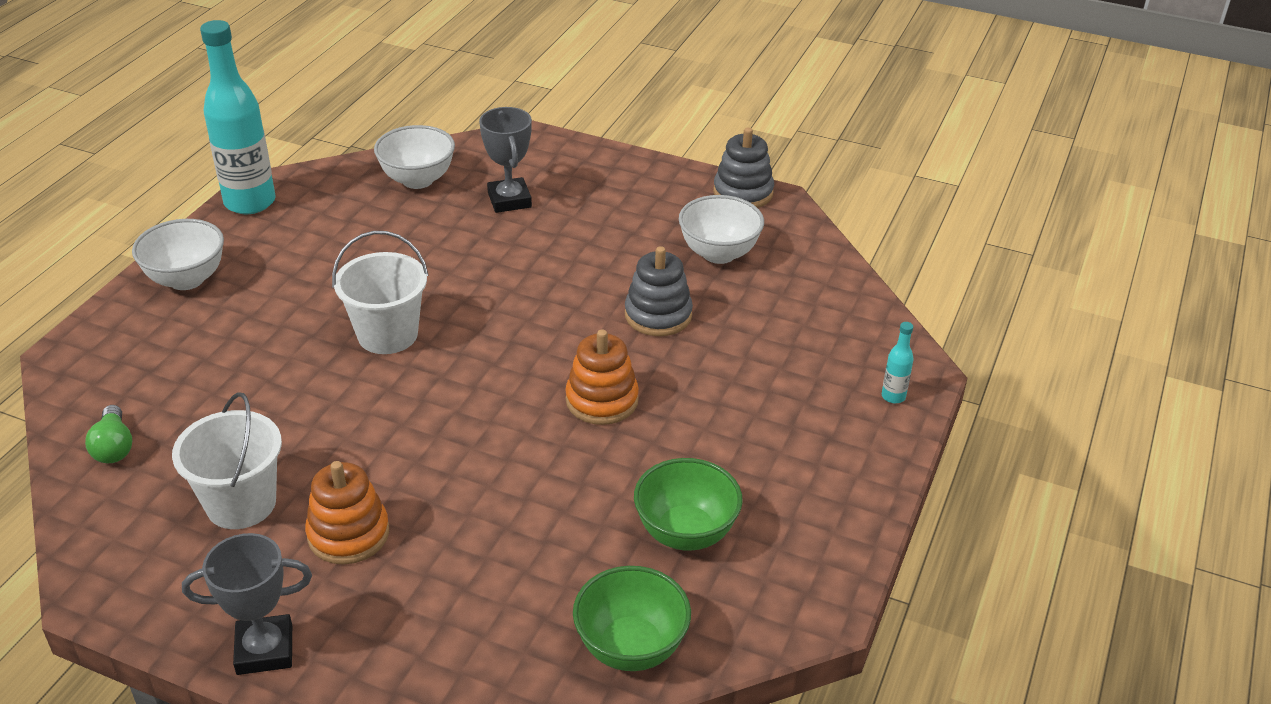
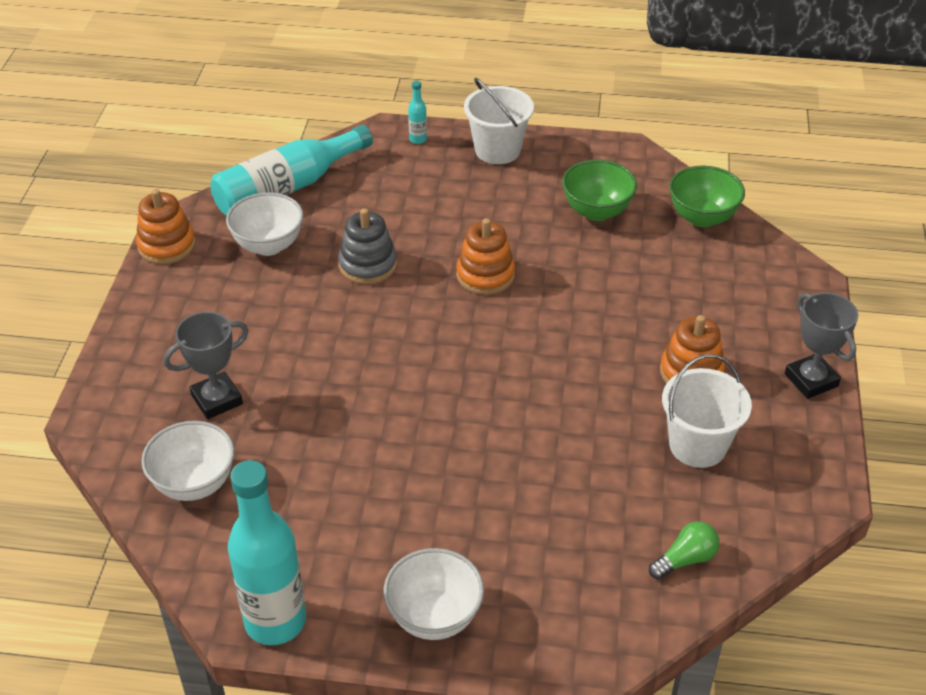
camera: 105 degrees left, 5 degrees up
white bucket [332,231,429,354] -> white bucket moved to [464,78,534,164]
grey stacking toy [713,128,774,208] -> orange stacking toy [136,189,196,264]
none -> turquoise bottle [210,125,373,216]

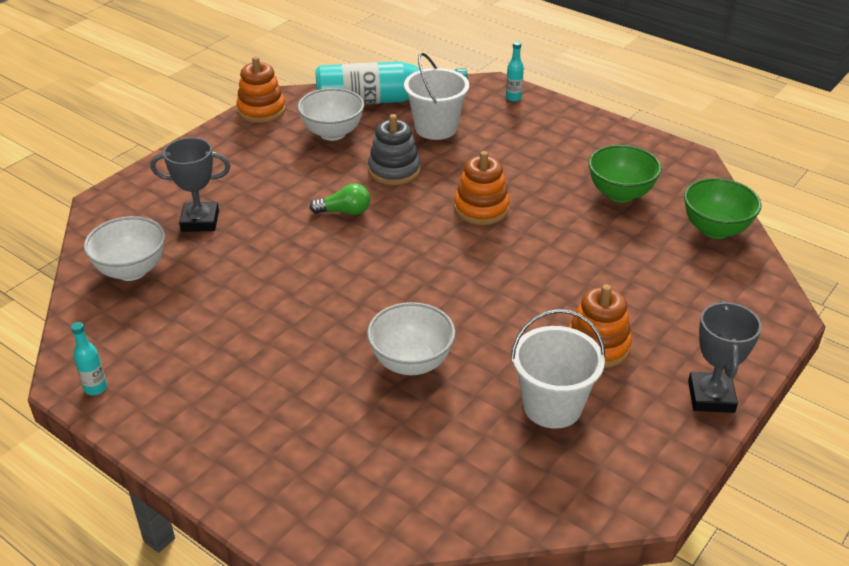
camera: 30 degrees right, 5 degrees down
turquoise bottle [228,460,306,645] -> turquoise bottle [71,322,107,395], size x0.41
white bowl [384,548,484,640] -> white bowl moved to [367,302,456,375]
white bucket [464,78,534,164] -> white bucket moved to [404,53,469,140]
green light bulb [649,521,719,579] -> green light bulb moved to [310,183,370,215]

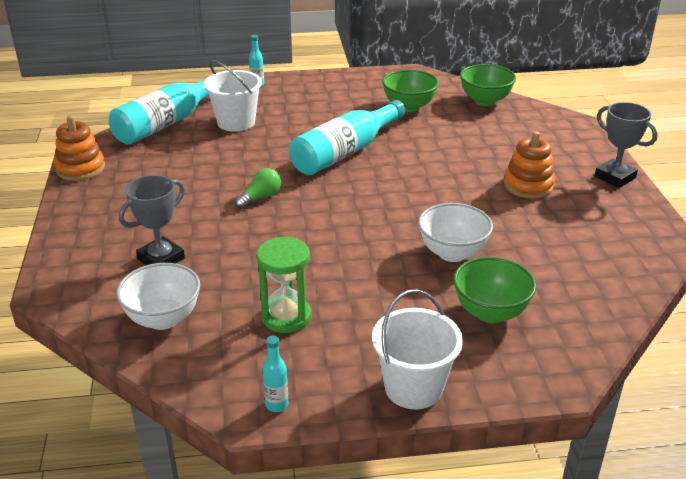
camera: 45 degrees left, 5 degrees down
white bowl [298,88,364,141] -> none
grey stacking toy [368,114,420,185] -> none
orange stacking toy [454,151,510,225] -> turquoise bottle [289,100,405,175]
white bucket [511,309,605,429] -> white bucket moved to [372,289,463,409]
none -> green hourglass [257,236,311,333]
none -> green bowl [453,257,536,323]

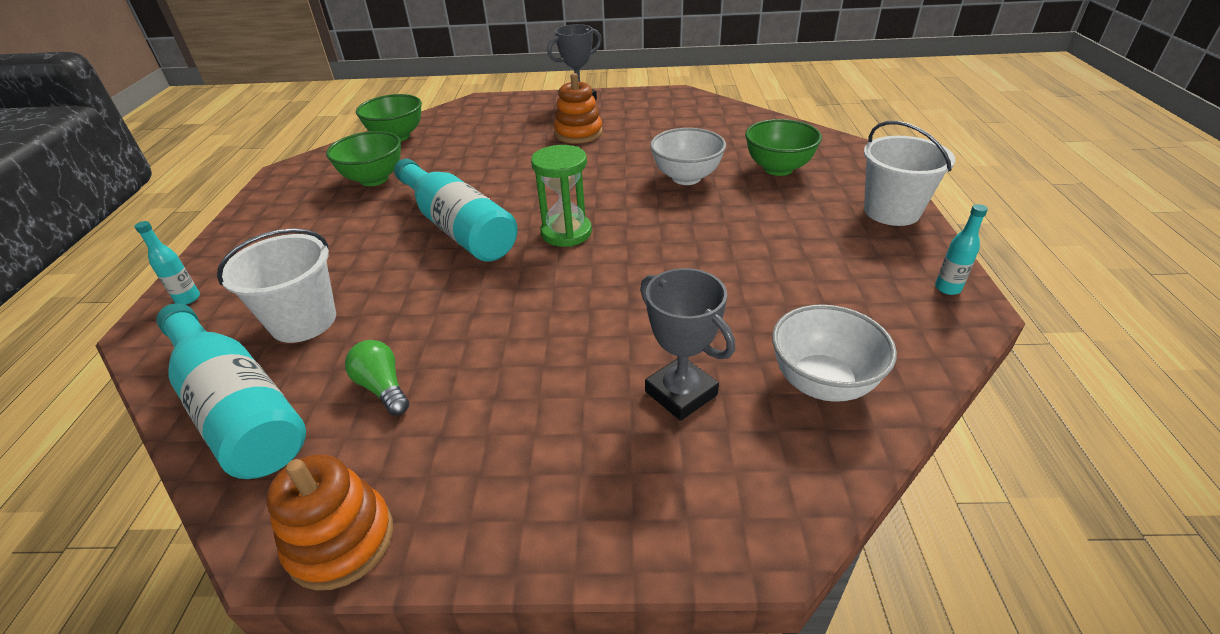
camera: 80 degrees left, 5 degrees up
green light bulb [235,168,281,209] -> green light bulb moved to [345,340,409,416]
green hourglass [257,236,311,333] -> green hourglass moved to [531,145,592,247]

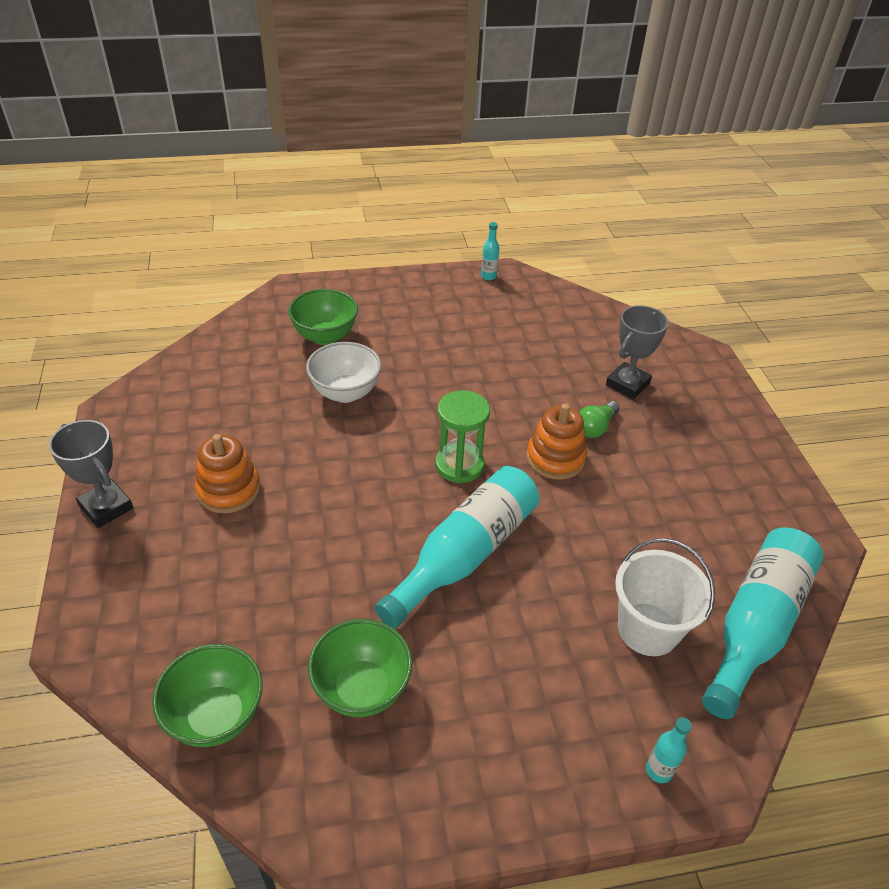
camera: 105 degrees left, 5 degrees up
orange stacking toy [266,454,393,591] -> orange stacking toy moved to [527,404,587,480]
green light bulb [345,340,409,416] -> green light bulb moved to [579,401,619,438]
white bowl [772,304,897,402] -> none
white bucket [864,121,955,226] -> none

